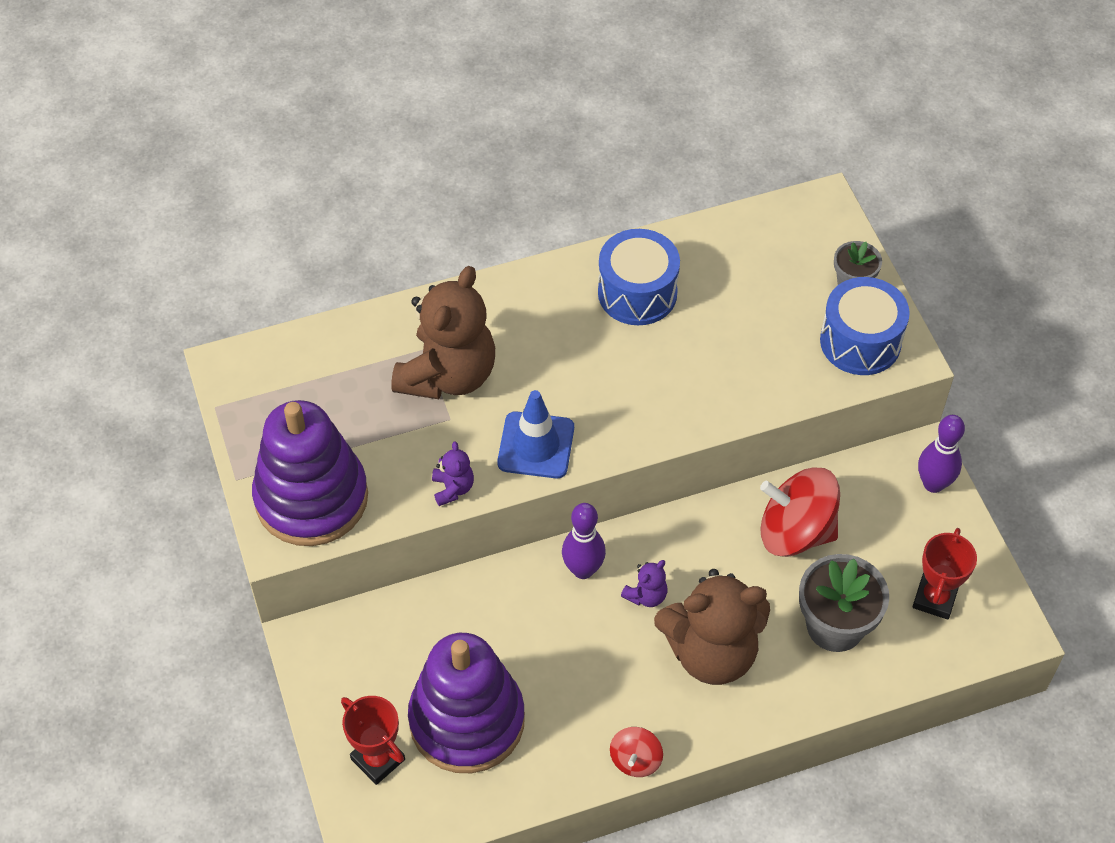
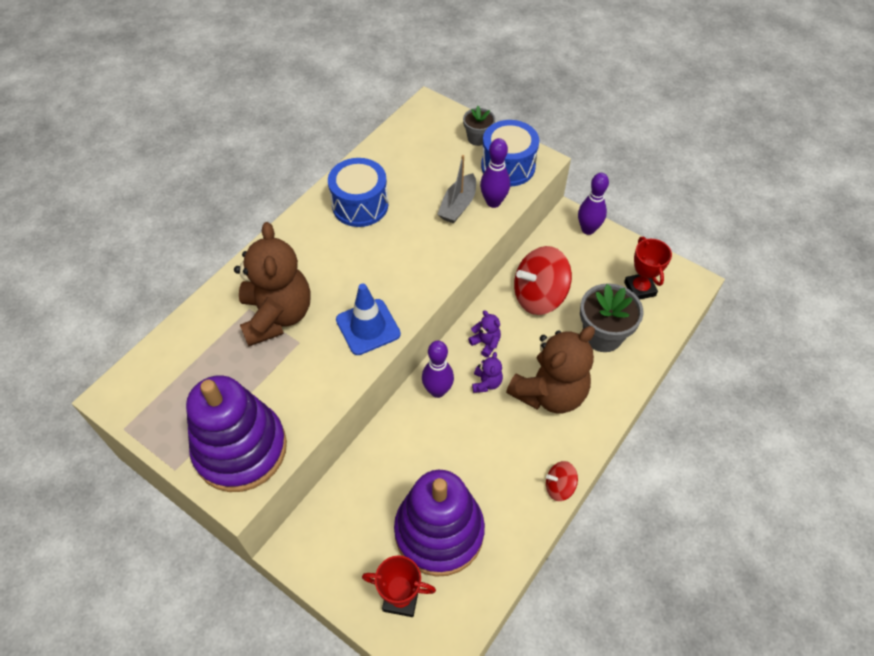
camera: 35 degrees left, 0 degrees up
purple teddy bear [432,441,474,506] -> purple teddy bear moved to [468,311,501,357]
red spinning top [610,727,663,777] -> red spinning top turned 105 degrees clockwise [546,461,578,501]
none -> grey boat [437,155,476,223]
none -> purple bowling pin [480,138,510,208]

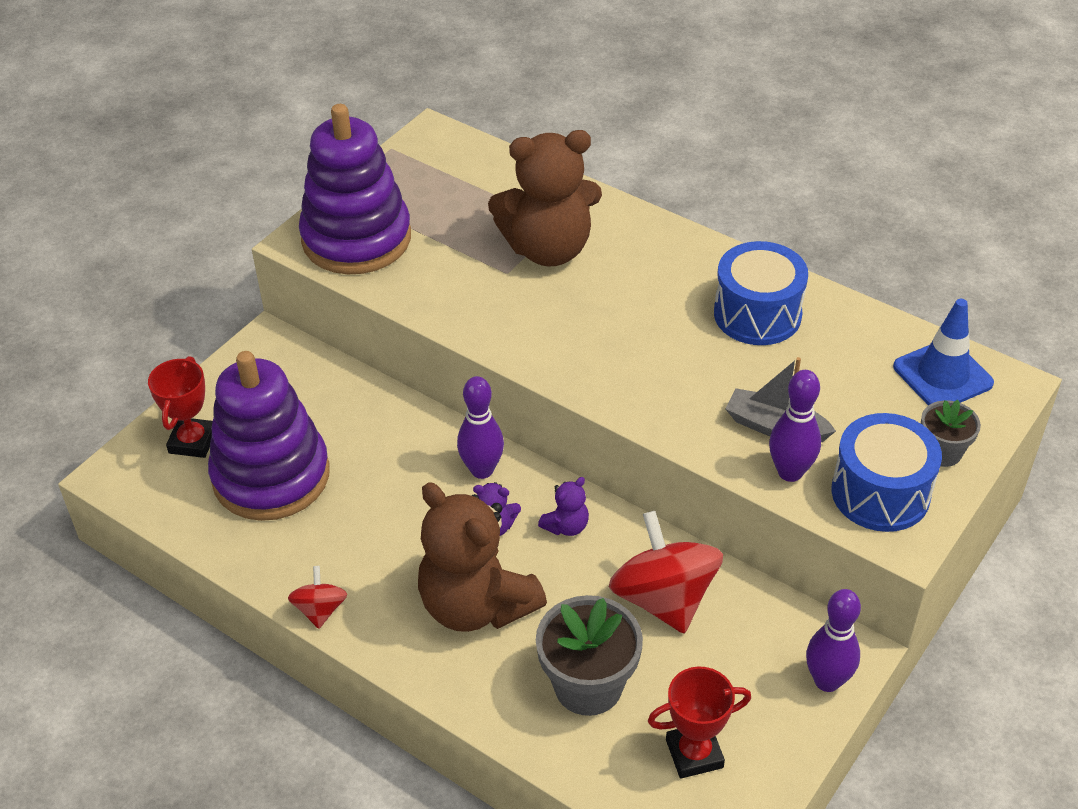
camera: 90 degrees right, 10 degrees down
blue traffic cone [336,283,401,355] -> blue traffic cone moved to [893,299,994,405]

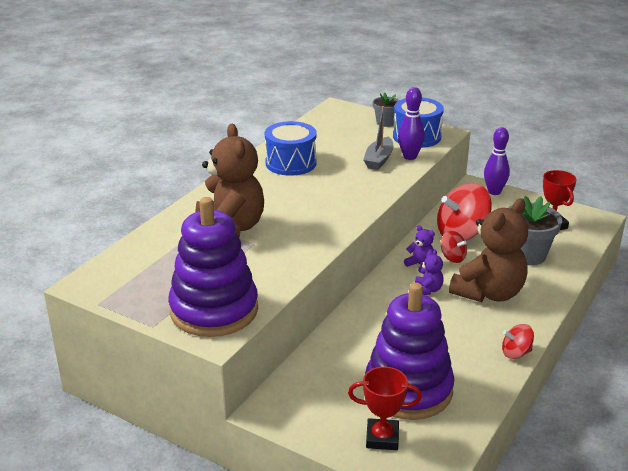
camera: 95 degrees left, 15 degrees down
purple bowling pin [457,376,504,479] -> none
blue traffic cone [893,299,994,405] -> none
none -> red spinning top [441,231,467,263]

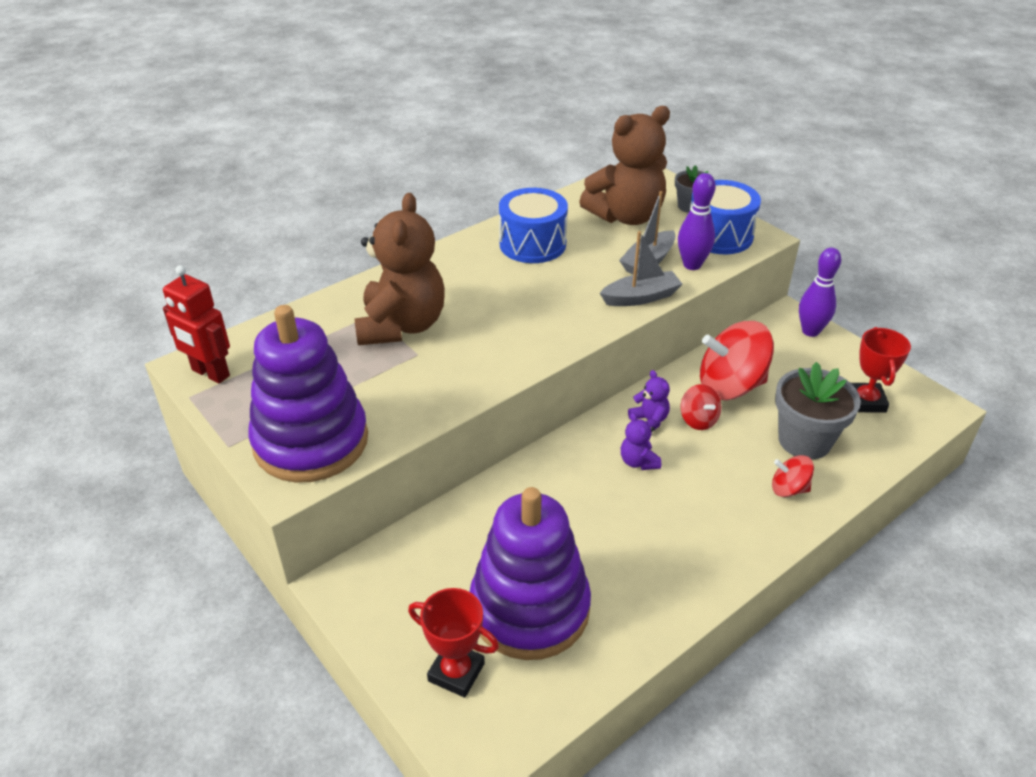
camera: 20 degrees right, 10 degrees up
purple teddy bear [415,249,444,295] -> purple teddy bear turned 135 degrees clockwise [621,413,661,470]
brown teddy bear [449,198,528,302] -> brown teddy bear moved to [579,106,670,225]
red spinning top [502,324,534,359] -> red spinning top moved to [772,455,814,497]
none -> red robot [163,265,230,384]
none -> grey boat [600,231,682,306]

